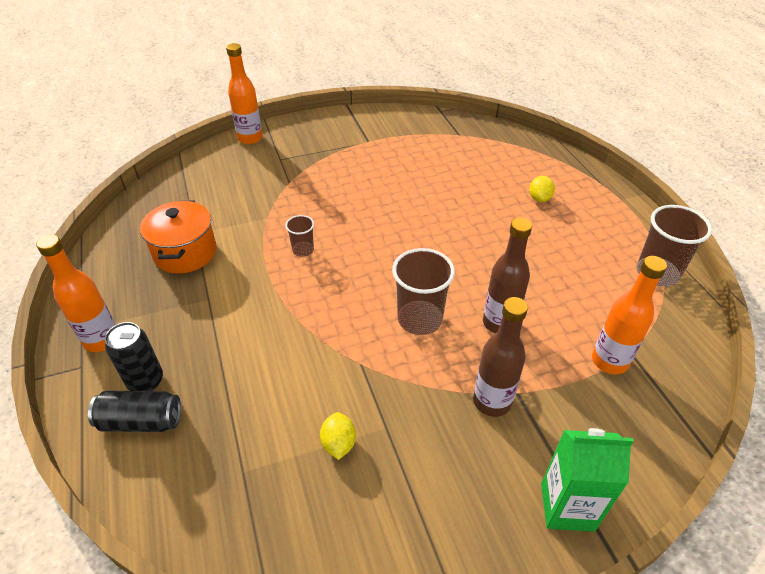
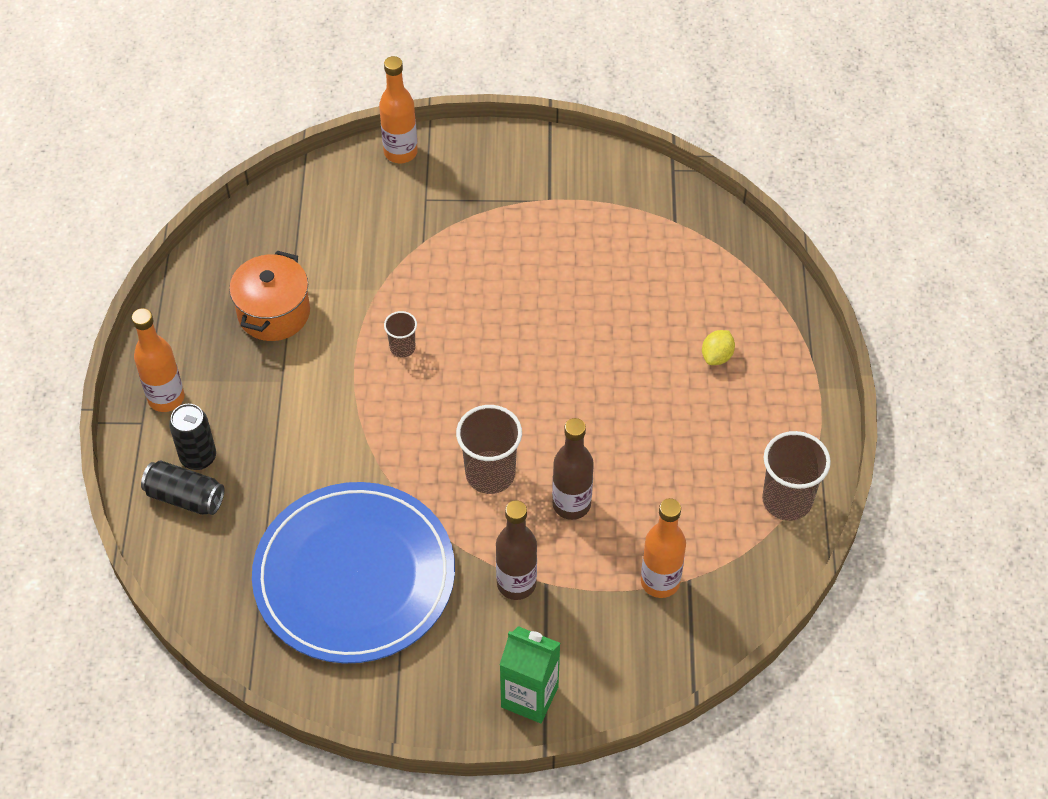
camera: 20 degrees right, 10 degrees up
yellow lemon [320,412,356,460] -> blue plate [252,482,455,664]

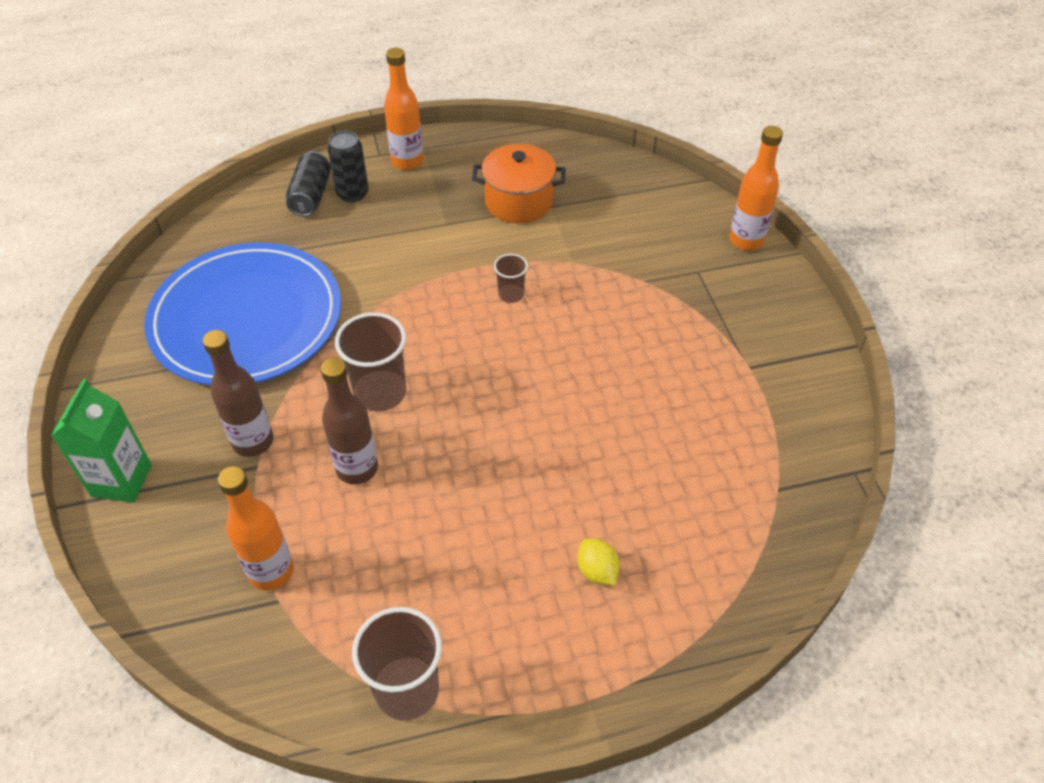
camera: 75 degrees right, 5 degrees down
yellow lemon [702,330,735,365] -> yellow lemon turned 45 degrees clockwise [578,539,620,585]

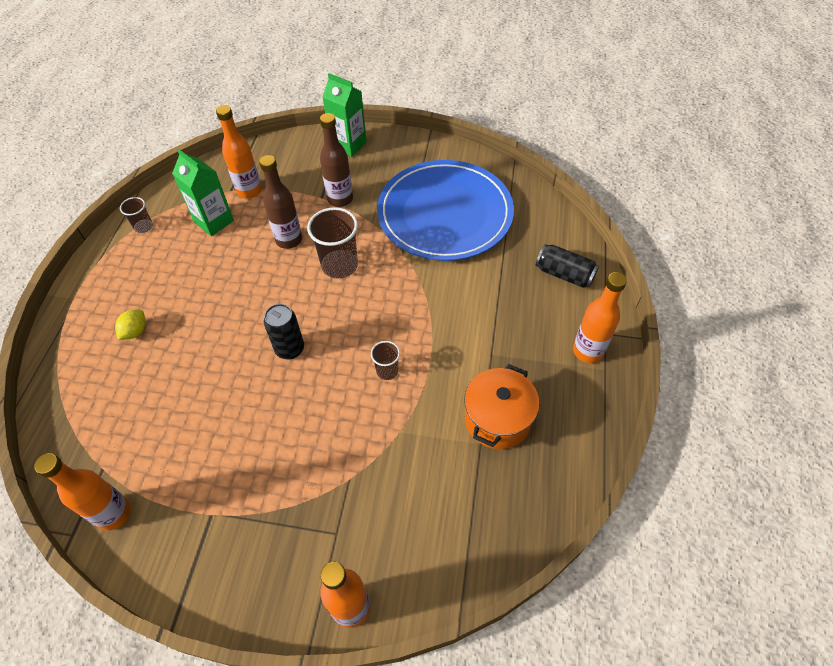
camera: 115 degrees right, 5 degrees up
black can [327,131,369,202] -> black can moved to [264,304,304,359]
brown cup [352,607,442,721] -> brown cup [120,197,153,233], size x0.54
yellow lemon [578,539,620,585] -> yellow lemon turned 60 degrees counterclockwise [115,310,146,340]
none -> orange bottle [34,453,131,531]
none -> green carton [172,149,234,236]

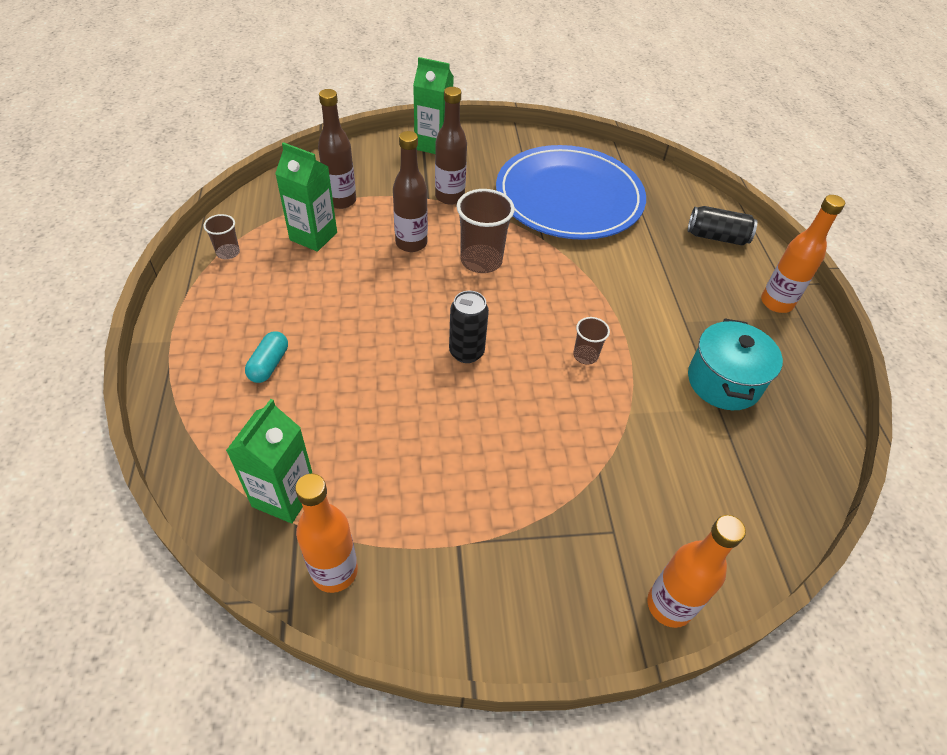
camera: 20 degrees left, 5 degrees down
yellow lemon [115,310,146,340] -> turquoise capsule [245,331,288,383]
orange bottle [216,105,262,199] -> brown bottle [318,89,356,209]
orange pot [464,364,539,449] -> turquoise pot [688,319,783,410]
none -> green carton [226,399,313,523]

